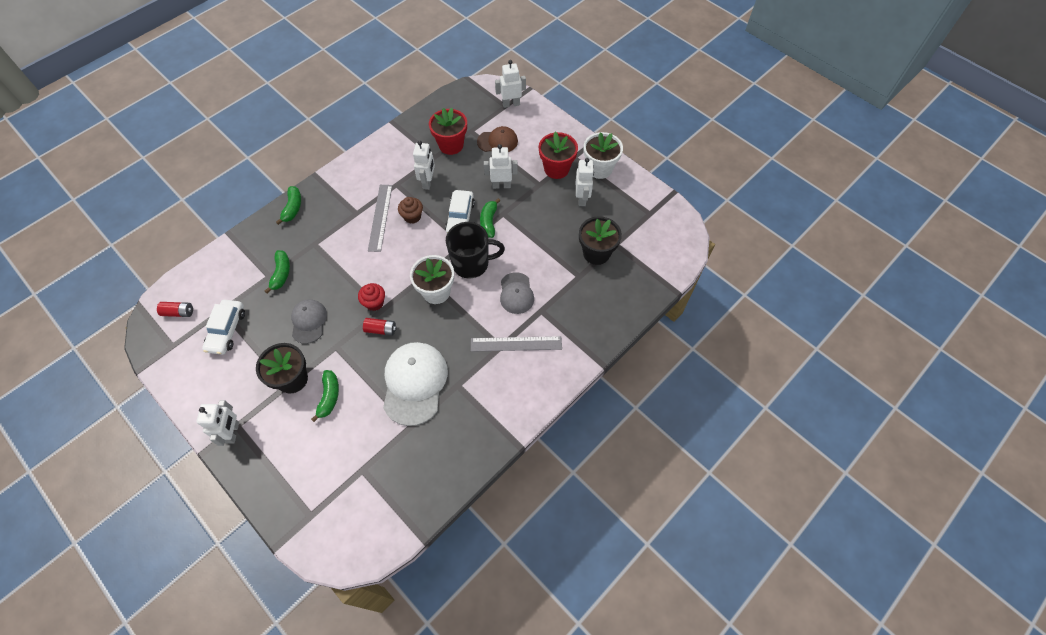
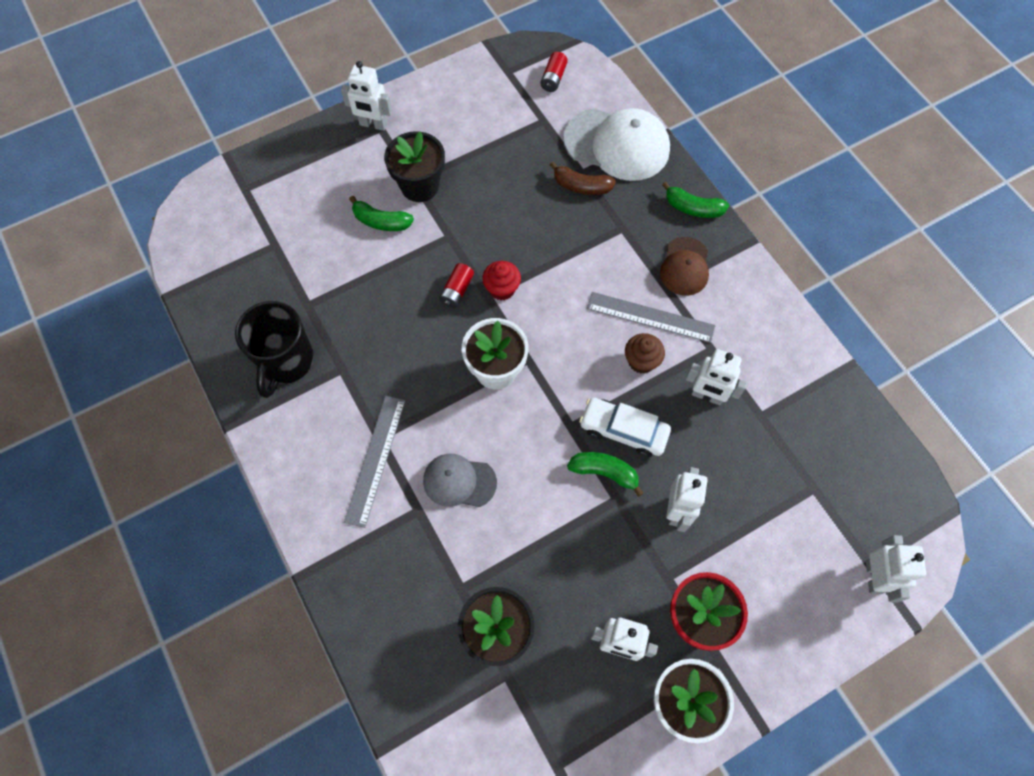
camera: 105 degrees right, 5 degrees up
white car [202,300,245,355] -> none
green banana [265,250,290,293] -> brown banana [550,162,616,195]
grey cap [291,299,327,344] -> none
white cap [383,342,448,426] -> white cap moved to [563,108,670,181]
red flower pot [429,108,467,155] -> none
black mug [446,222,505,278] -> black mug moved to [235,301,314,398]
brown cap [477,126,518,152] -> brown cap moved to [660,237,709,296]

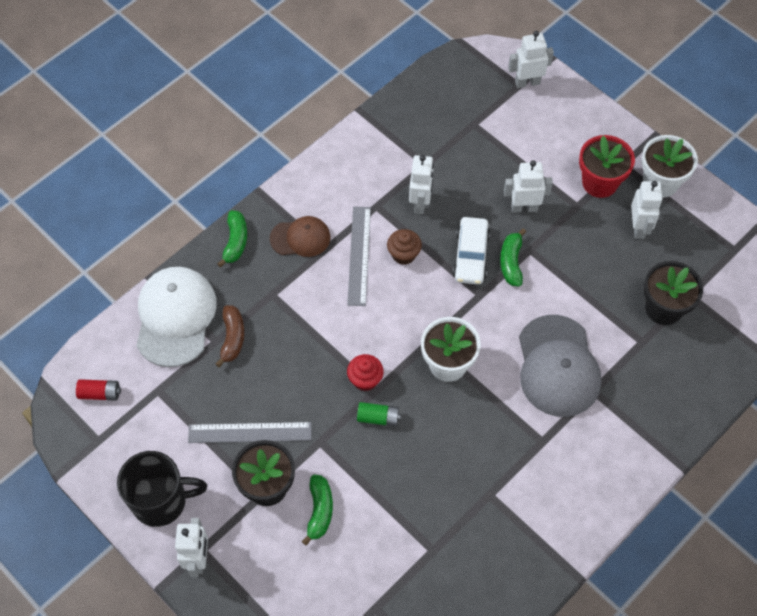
camera: 105 degrees left, 5 degrees down
black mug [235,301,314,398] -> black mug moved to [117,451,207,527]
grey ruler [344,396,405,528] -> grey ruler moved to [188,422,312,443]
grey cap [423,454,497,507] -> grey cap [519,315,601,417], size x1.73
red battery [439,263,474,308] -> green battery [357,402,401,427]

